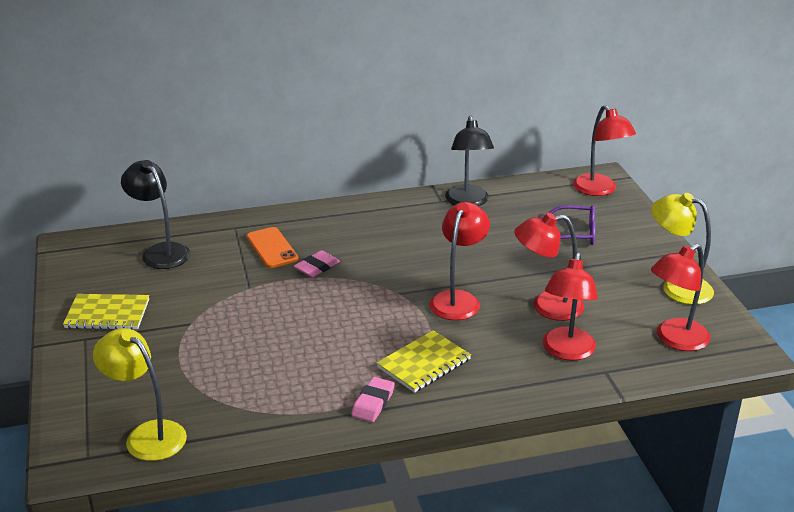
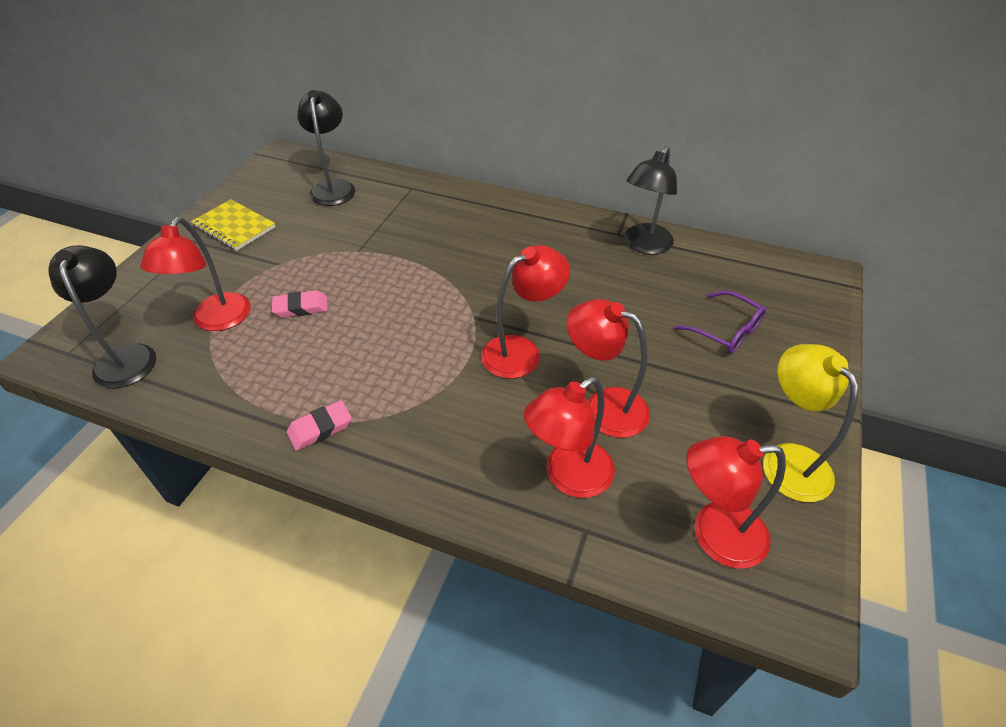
camera: 35 degrees right, 15 degrees up
yellow lamp [93,328,187,461] -> black lamp [49,245,156,388]
orange phone [246,227,298,268] -> none
pink eraser [294,250,340,277] -> pink eraser moved to [272,290,328,318]
yellow notebook [377,330,471,393] -> none
red lamp [573,105,636,196] -> red lamp moved to [140,217,251,331]

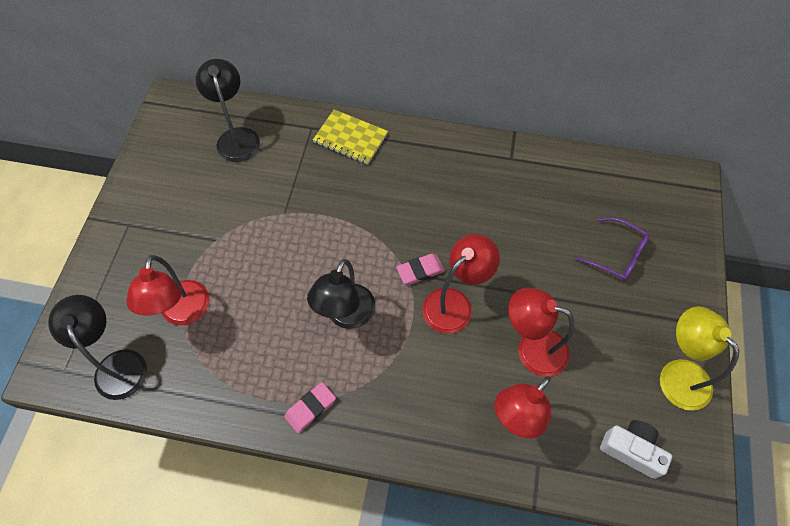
camera: 10 degrees left, 15 degrees up
yellow notebook [191,199,275,251] -> yellow notebook moved to [313,109,388,165]
pink eraser [272,290,328,318] -> pink eraser moved to [396,254,445,285]
black lamp [624,146,677,255] -> black lamp moved to [307,259,375,329]
red lamp [686,436,786,569] -> white camera [600,420,672,479]

